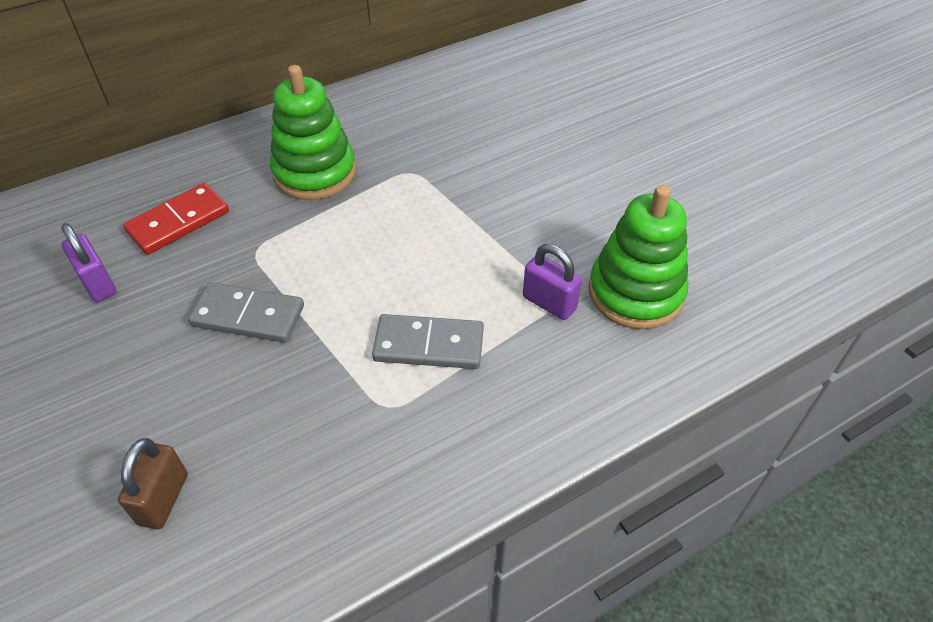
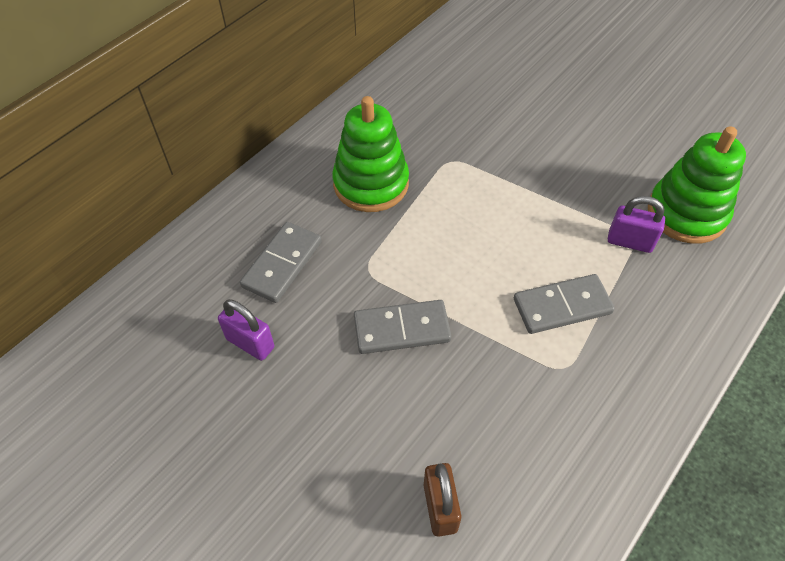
camera: 20 degrees left, 5 degrees up
red domino [123,183,229,255] -> grey domino [240,222,322,303]

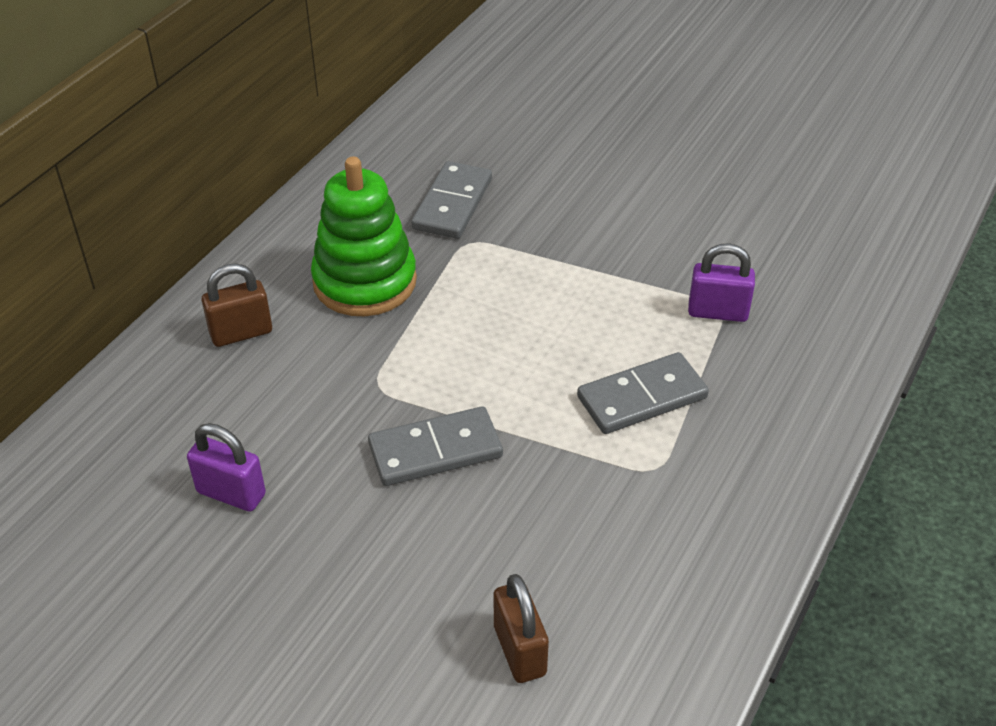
camera: 10 degrees left, 10 degrees down
grey domino [240,222,322,303] -> grey domino moved to [411,161,492,239]
green stacking toy [648,126,746,244] -> none
none -> brown padlock [201,263,272,347]

